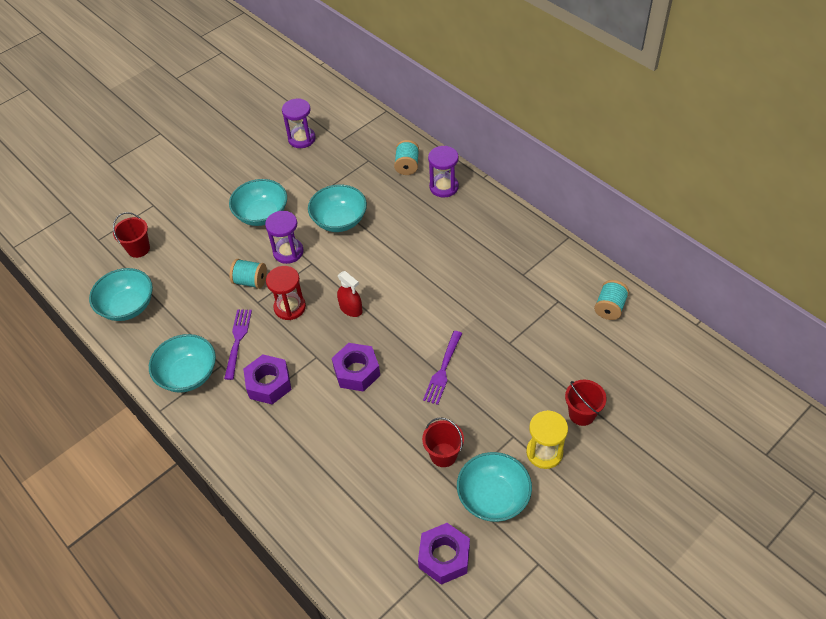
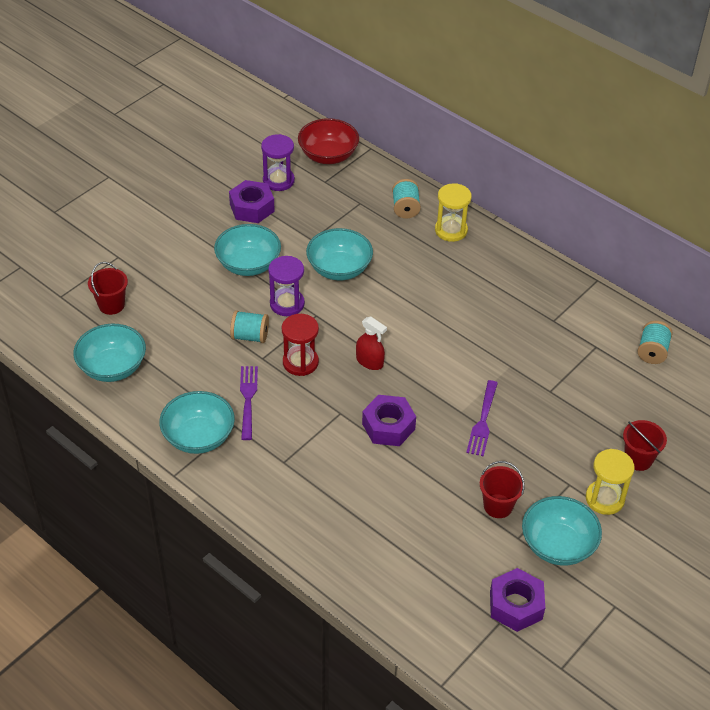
camera: 10 degrees left, 5 degrees down
purple nut [243,355,292,404] -> purple nut moved to [229,180,275,223]
purple hourglass [428,146,459,198] -> yellow hourglass [435,183,472,242]
none -> red bowl [298,118,359,164]

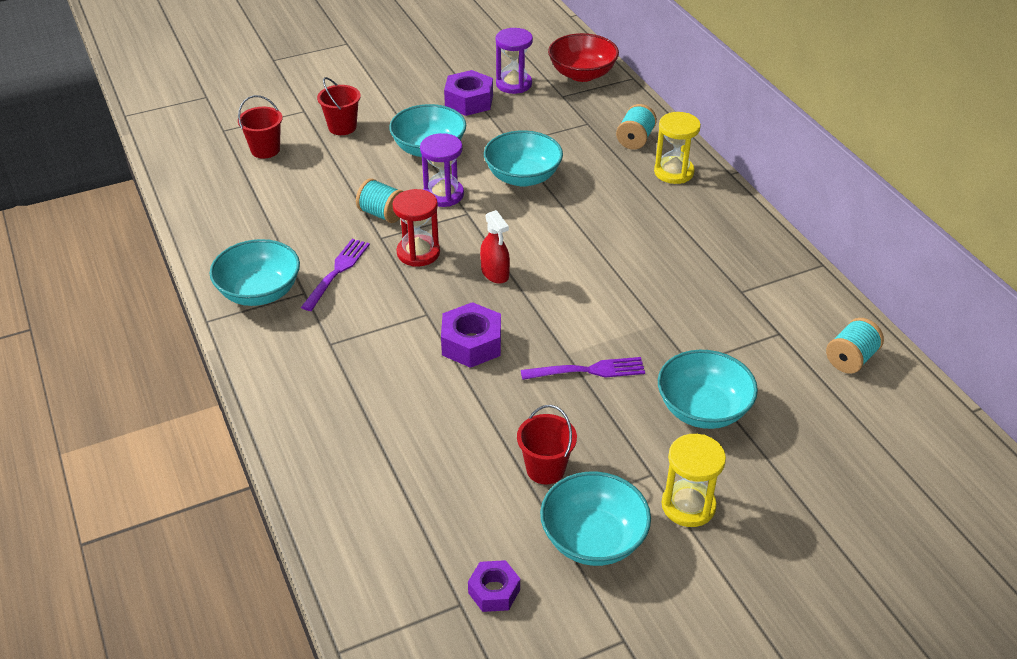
camera: 25 degrees right, 5 degrees down
turquoise bowl [73,324,146,382] -> turquoise bowl moved to [658,350,758,429]
purple fork [466,380,498,457] -> purple fork turned 135 degrees counterclockwise [521,357,645,380]
purple nut [490,568,545,632] -> purple nut [468,560,520,612], size x0.64
red bucket [623,420,667,471] -> red bucket moved to [317,77,361,135]

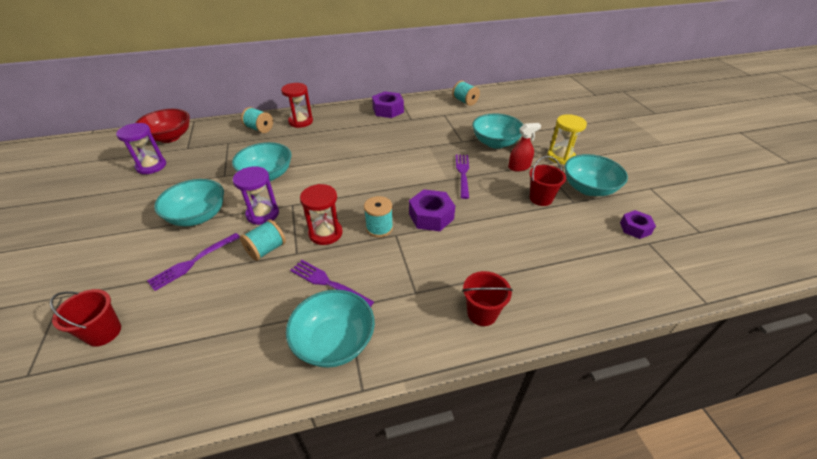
camera: 80 degrees left, 0 degrees up
red bucket [317,77,361,135] -> red bucket moved to [462,271,513,326]
purple nut [444,70,493,116] -> purple nut moved to [372,91,404,118]
red spray bottle [480,210,510,284] -> red spray bottle moved to [508,123,541,171]
yellow hourglass [654,112,701,184] -> red hourglass [281,83,313,128]
none -> purple fork [147,233,240,291]
none -> turquoise spool [364,196,393,238]

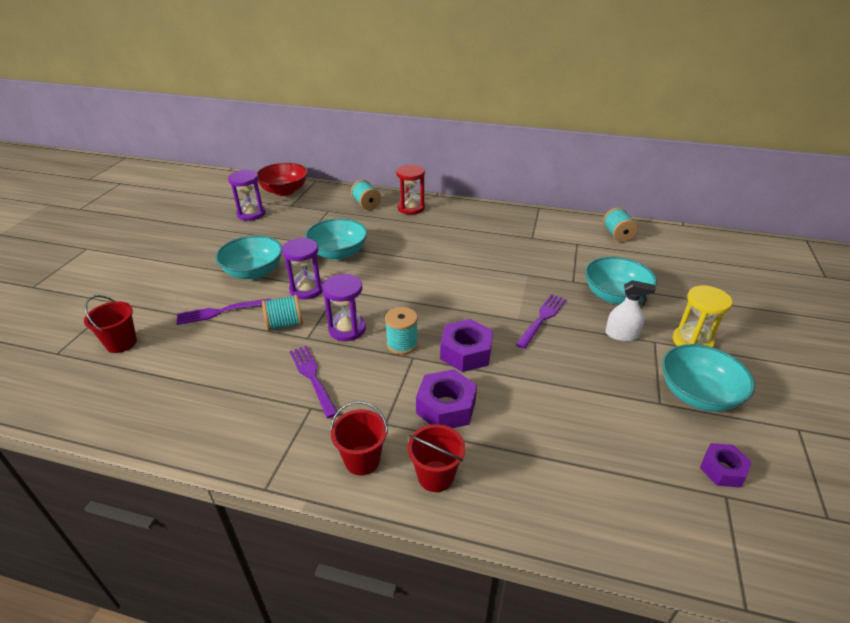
camera: 30 degrees right, 5 degrees down
turquoise bowl [286,290,375,368] -> none
red hourglass [300,184,343,245] -> purple hourglass [322,274,366,341]
purple nut [372,91,404,118] -> purple nut moved to [416,369,477,428]
red spray bottle [508,123,541,171] -> white spray bottle [605,280,655,341]
red bucket [529,156,566,206] -> red bucket moved to [330,401,388,475]

